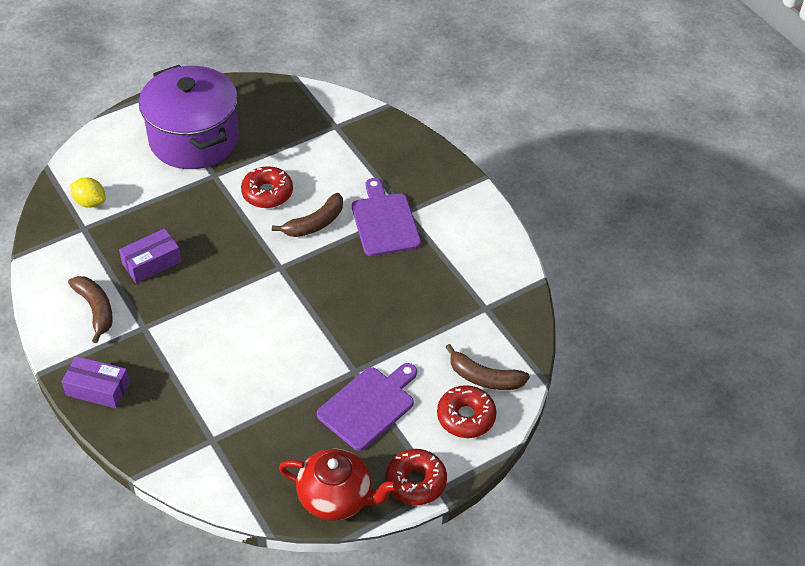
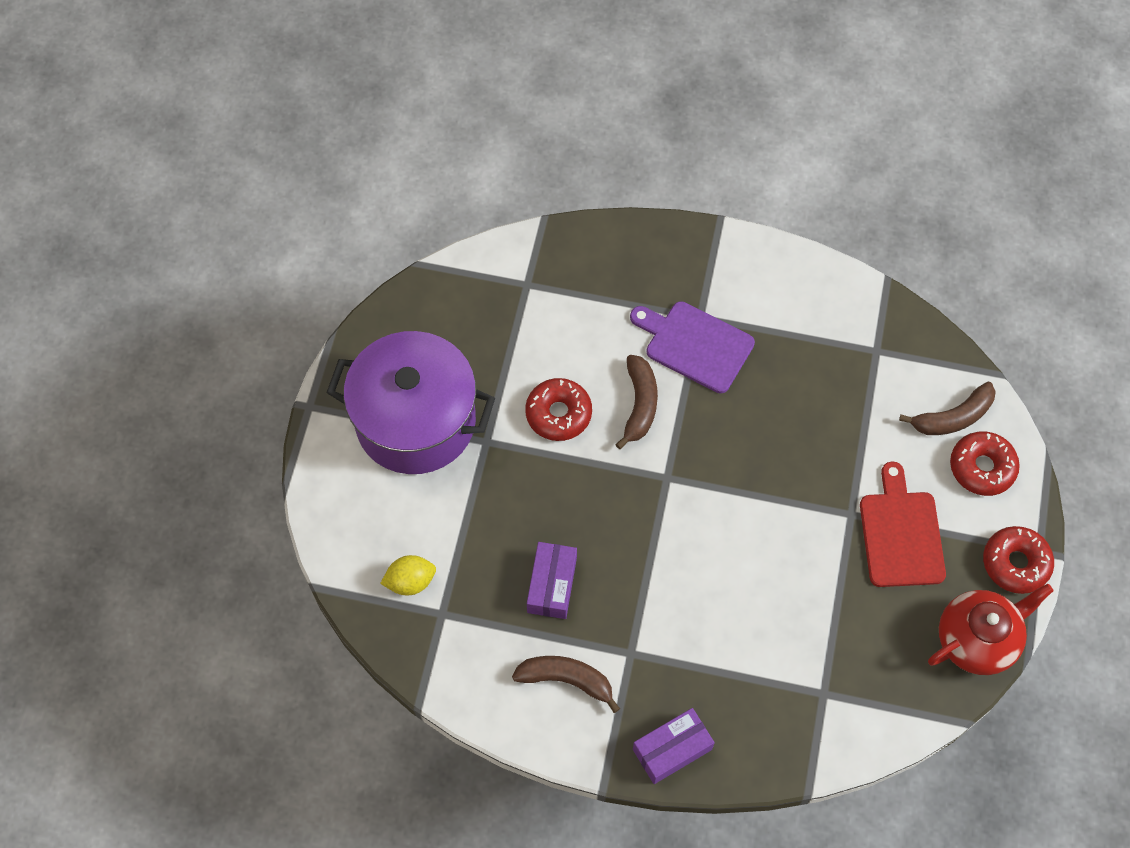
camera: 45 degrees left, 15 degrees up
purple cutting board [317,363,417,451] -> red cutting board [860,461,946,587]

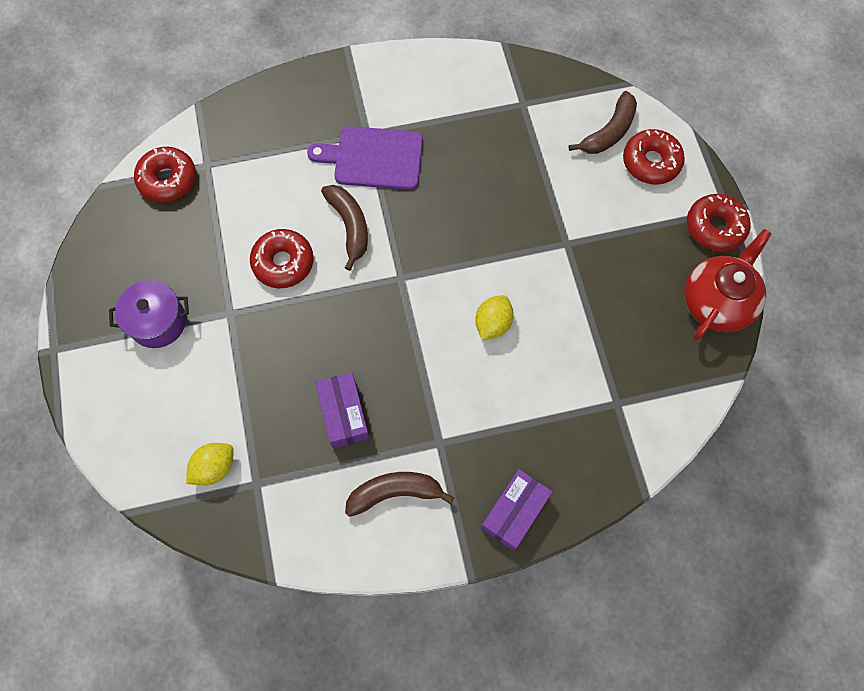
camera: 25 degrees left, 5 degrees up
purple pot [326,331,495,474] -> purple pot [109,280,189,348], size x0.49
red cutting board [860,461,946,587] -> none
none -> red donut [134,147,196,203]
none -> yellow lemon [475,295,514,340]

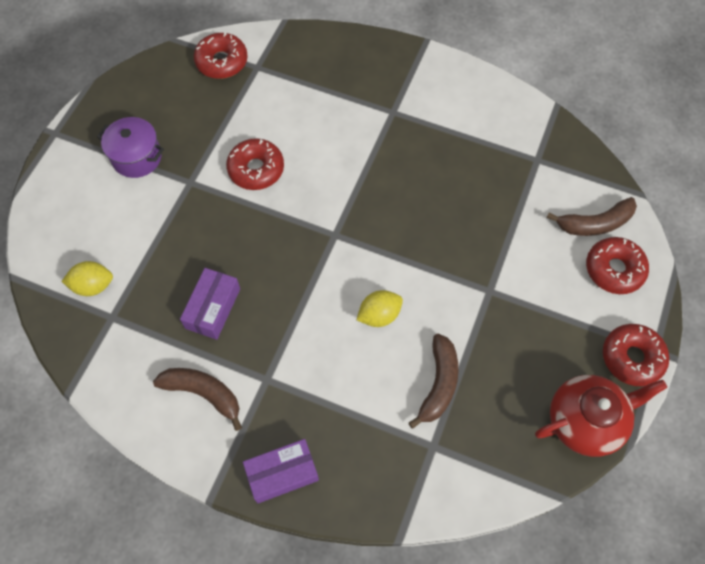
camera: 35 degrees right, 5 degrees down
purple cutting board [307,126,423,190] -> none
brown banana [321,185,368,271] -> brown banana moved to [409,334,458,429]

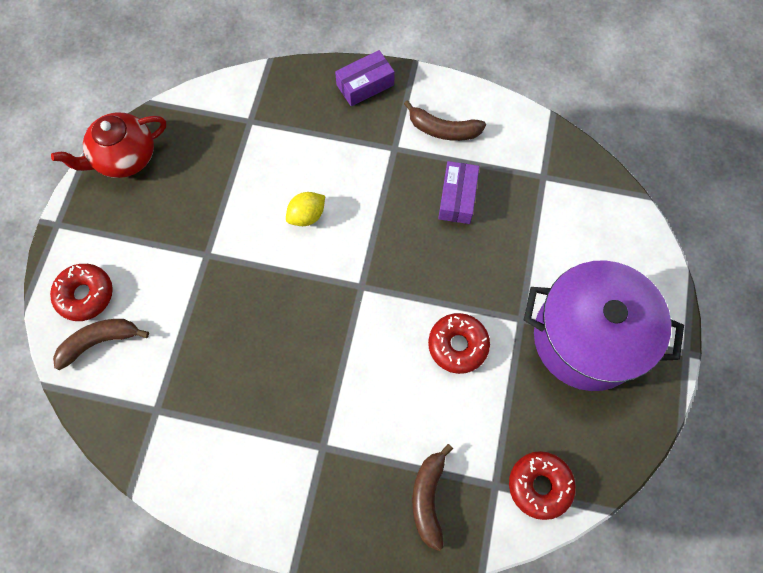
camera: 170 degrees right, 5 degrees up
yellow lemon [61,261,113,296] -> none
purple pot [97,117,164,178] -> purple pot [524,260,684,391], size x2.02
brown banana [409,334,458,429] -> brown banana moved to [412,444,453,551]
red donut [603,324,669,386] -> none

